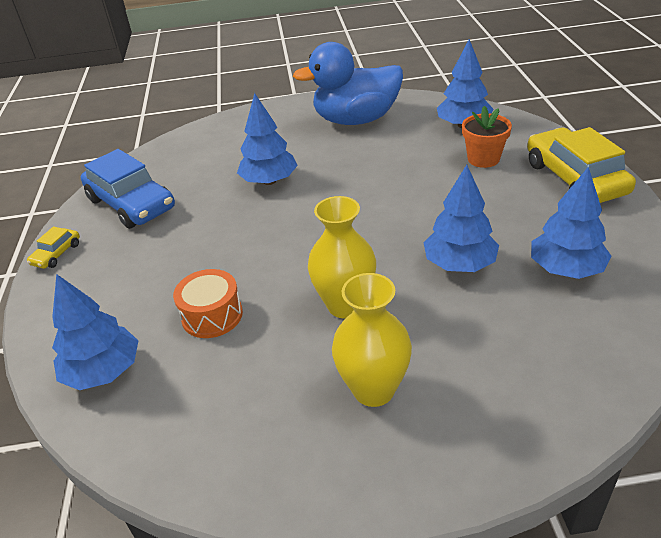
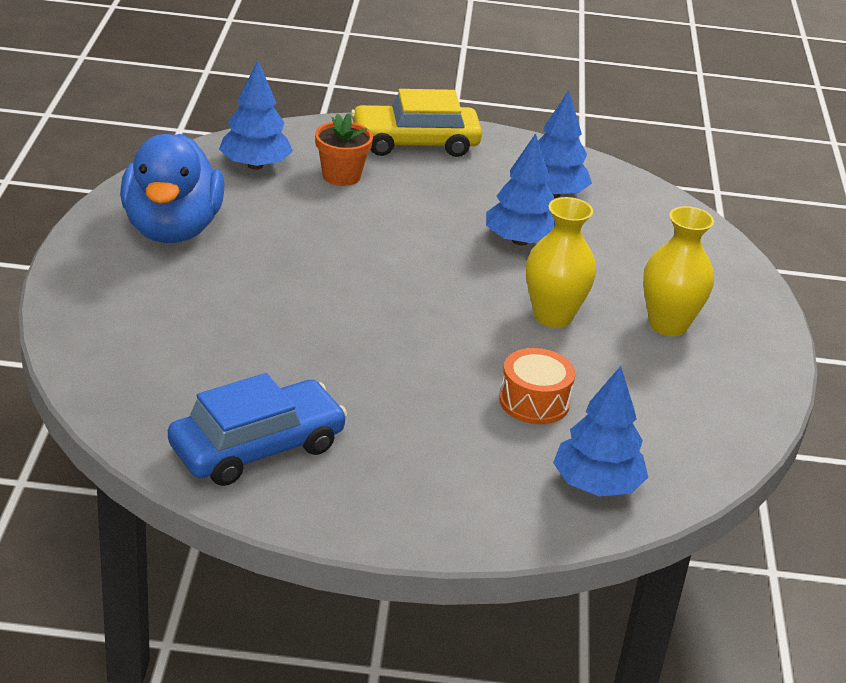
camera: 85 degrees left, 5 degrees down
yellow car [27,226,80,269] -> none
blue tree [237,93,298,185] -> none

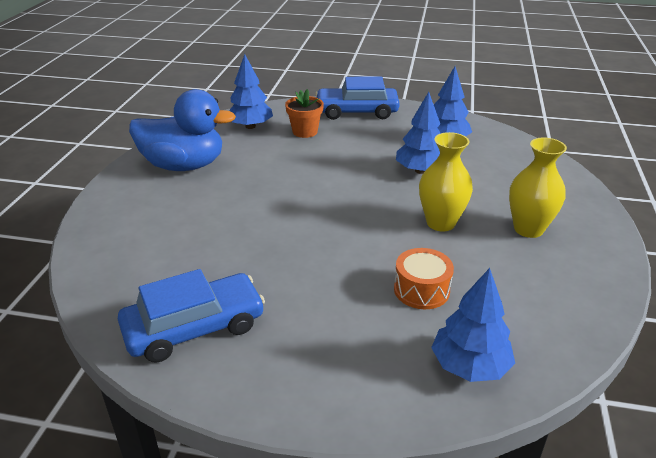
camera: 10 degrees right, 0 degrees up
blue duck [120,134,224,243] -> blue duck turned 90 degrees counterclockwise [129,89,236,171]
yellow car [351,89,482,157] -> blue car [315,77,400,120]

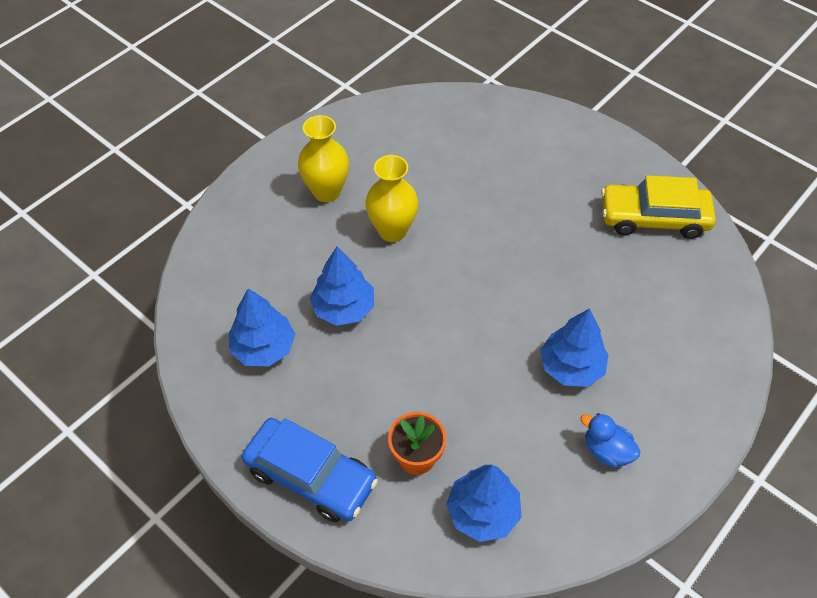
camera: 150 degrees left, 20 degrees up
blue car [118,269,265,363] -> yellow car [601,175,716,239]
blue duck [129,89,236,171] -> blue duck [580,413,641,468], size x0.46
orange drum [394,248,454,309] -> none
blue tree [431,268,515,382] -> blue tree moved to [540,308,609,387]

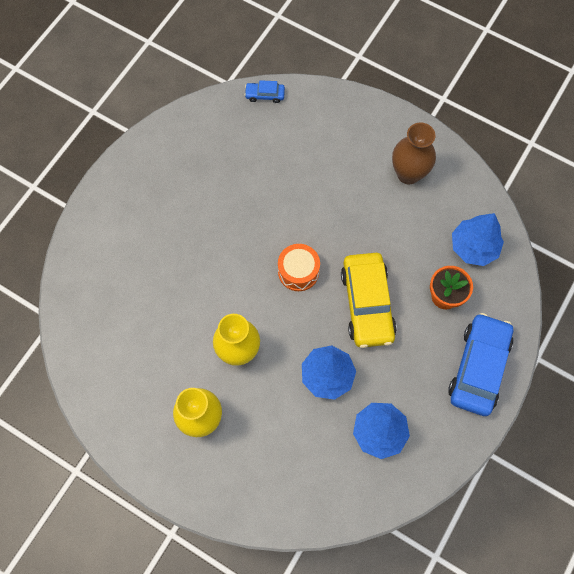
camera: 100 degrees left, 15 degrees up
blue tree [540,308,609,387] -> none
blue duck [580,413,641,468] -> brown vase [392,122,436,184]
yellow car [601,175,716,239] -> yellow car moved to [341,253,397,348]
none -> blue car [244,80,285,103]
none -> orange drum [278,244,320,291]

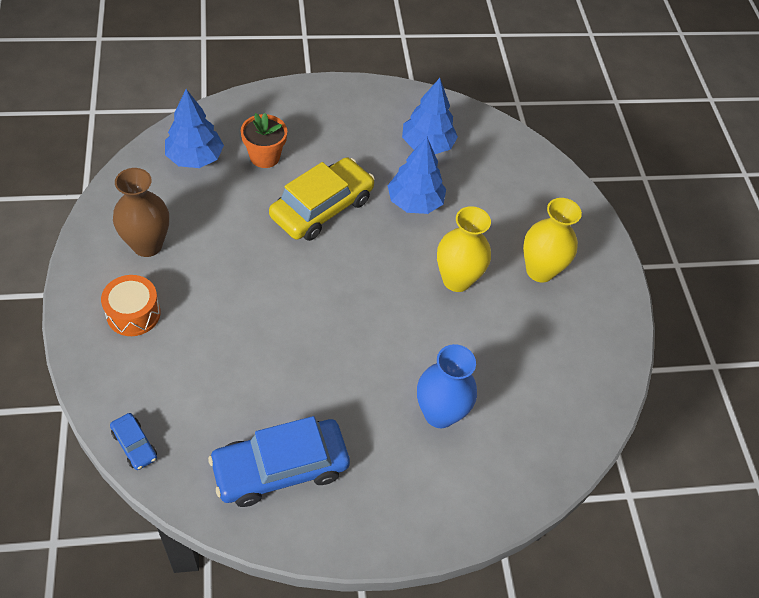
camera: 135 degrees left, 15 degrees down
orange drum [278,244,320,291] -> orange drum moved to [101,275,161,336]
blue car [448,313,513,416] -> blue car moved to [208,416,350,507]
none -> blue vase [417,344,477,428]

